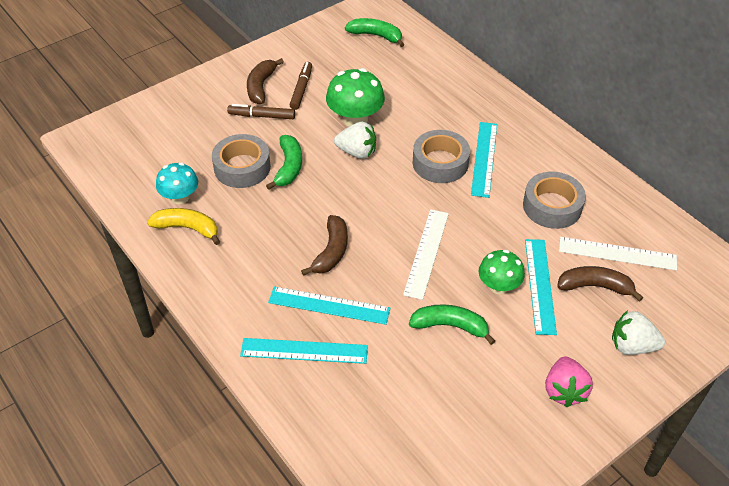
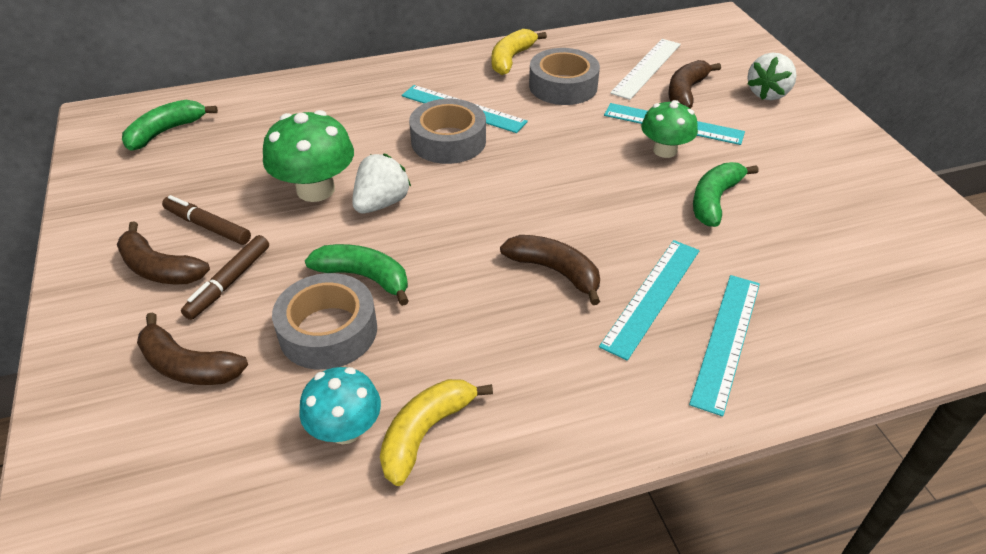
camera: 70 degrees left, 5 degrees down
white ruler [403,209,449,300] -> none
pink strawberry [545,356,593,407] -> none
none -> brown banana [137,312,248,385]
none -> yellow banana [492,29,547,75]

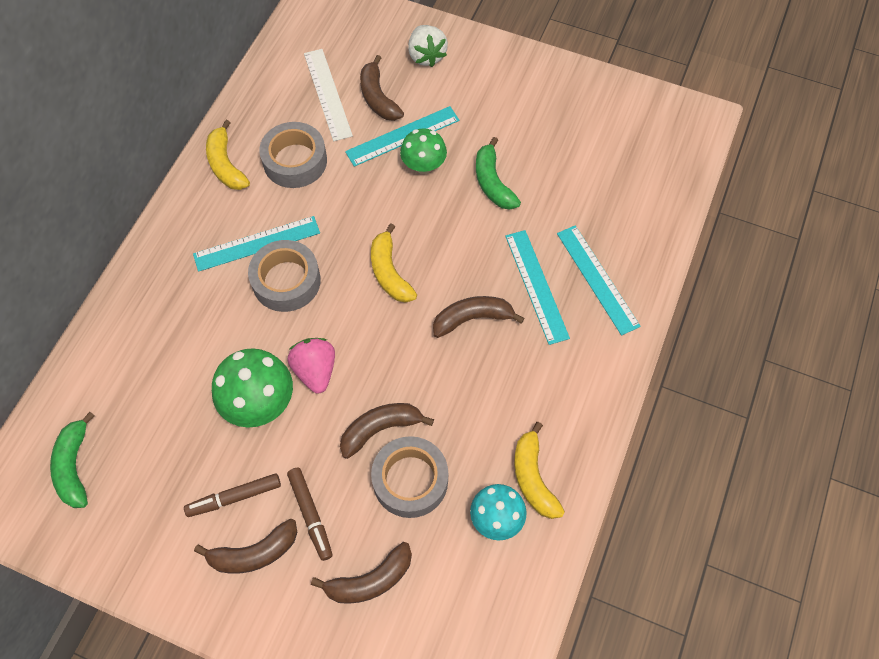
camera: 50 degrees left, 20 degrees up
green banana [305,244,409,306] -> brown banana [340,403,434,459]
white strawberry [352,154,411,213] -> pink strawberry [288,338,335,394]
none -> yellow banana [371,224,417,303]

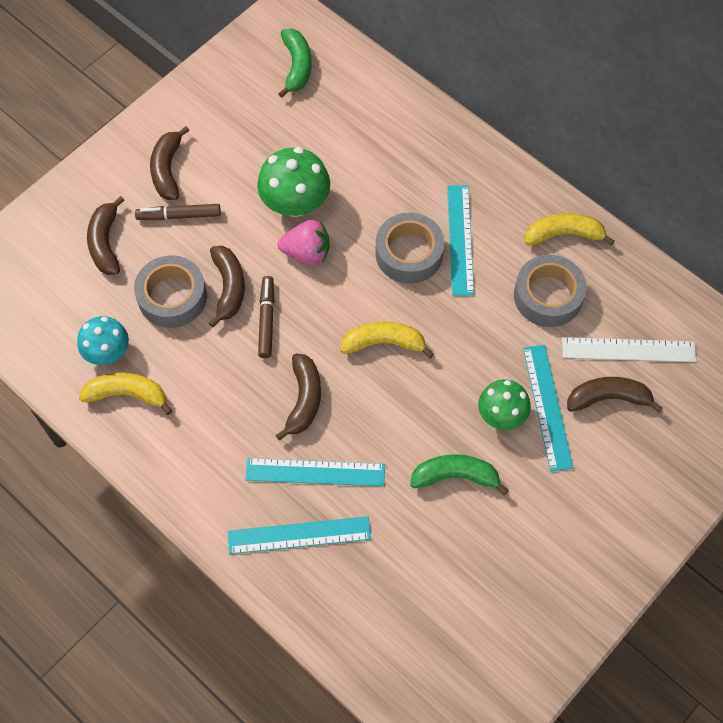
camera: 110 degrees right, 0 degrees up
green banana [50,412,94,508] -> green banana turned 75 degrees clockwise [278,29,311,98]
brown marker [184,473,281,517] -> brown marker moved to [258,276,274,358]
white strawberry [408,25,448,67] -> none

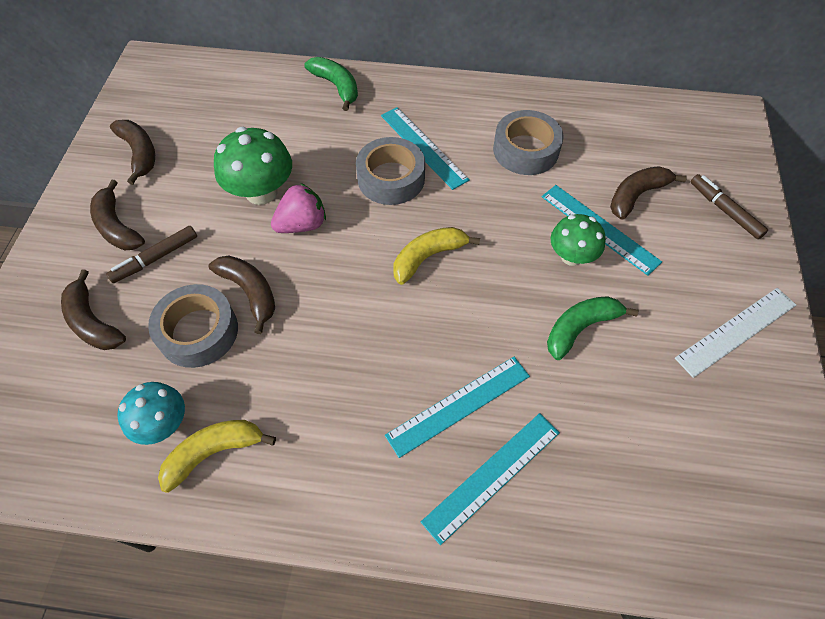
camera: 35 degrees left, 5 degrees down
brown marker [258,276,274,358] -> brown marker moved to [691,174,768,239]
brown banana [276,354,321,440] -> brown banana moved to [110,120,155,185]
green banana [278,29,311,98] -> green banana moved to [304,57,358,111]
yellow banana [525,213,615,246] -> none
white ruler [562,337,696,362] -> white ruler moved to [675,288,796,378]

